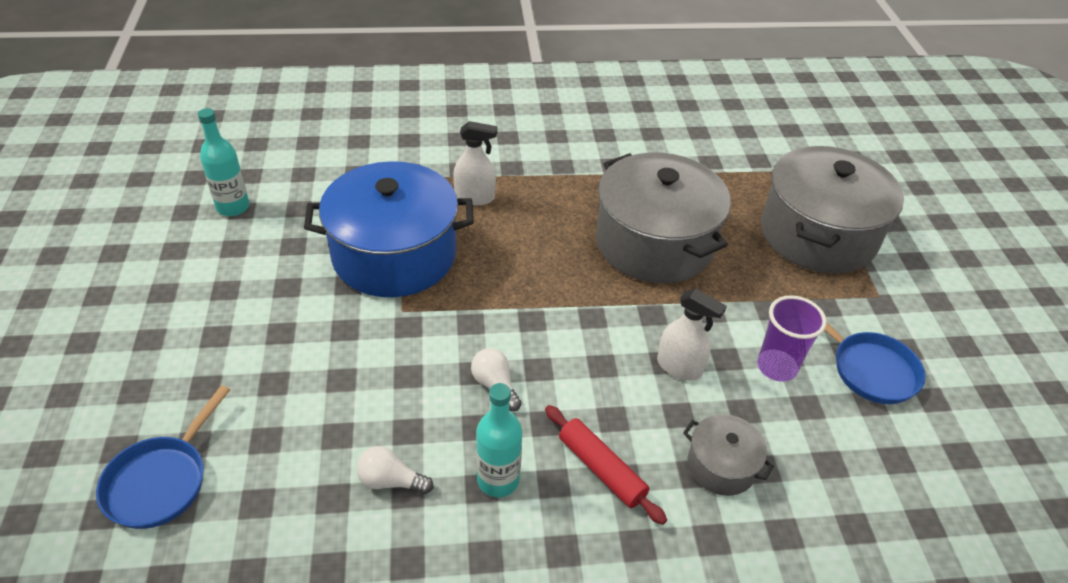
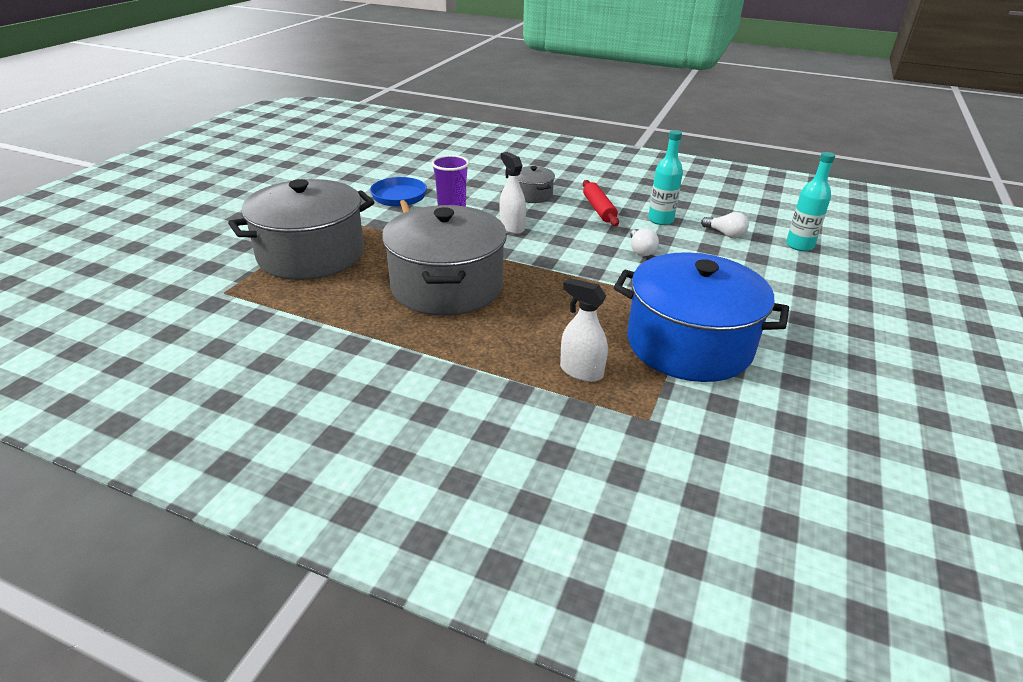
camera: 150 degrees left, 10 degrees down
blue pan [96,385,230,529] -> none
turquoise bottle [198,108,249,216] -> turquoise bottle moved to [786,152,835,251]

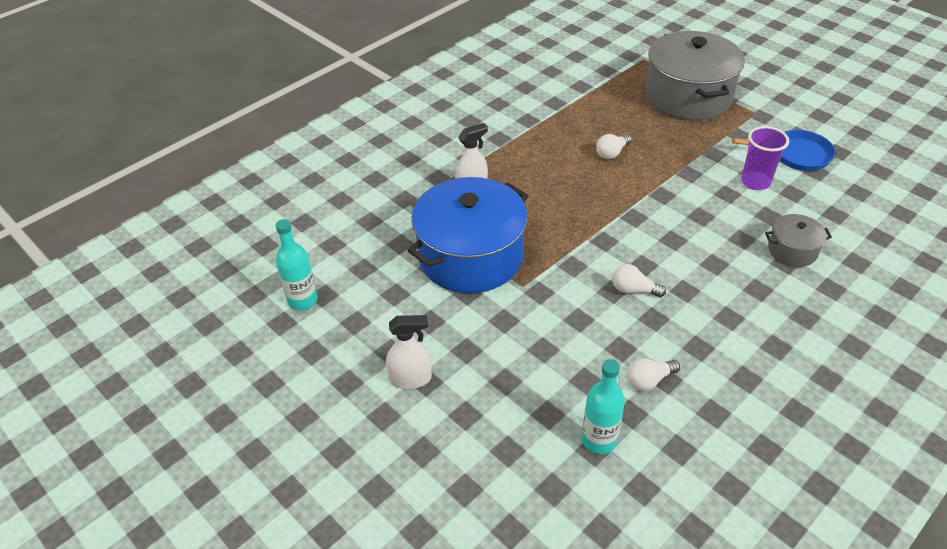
camera: 115 degrees right, 10 degrees up
grey pot [382,205,507,316] -> white light bulb [596,134,632,159]
white spray bottle [499,152,526,234] -> white spray bottle moved to [386,315,432,389]
red rolling pin [583,180,619,226] -> none
turquoise bottle [648,130,683,225] -> turquoise bottle moved to [276,219,318,310]

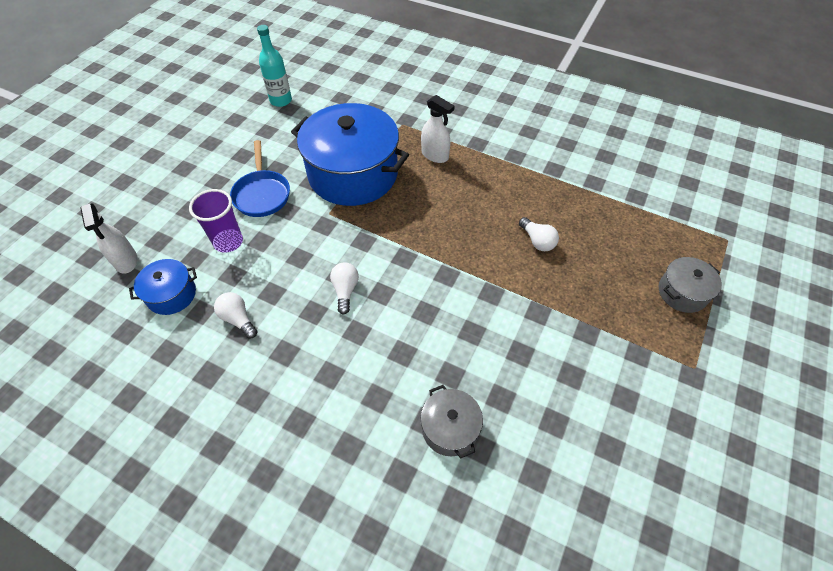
camera: 70 degrees right, 10 degrees up
white spray bottle [386,315,432,389] -> white spray bottle moved to [80,204,138,274]
turquoise bottle [582,359,625,454] -> blue pot [129,259,197,315]
white light bulb [596,134,632,159] -> white light bulb turned 150 degrees counterclockwise [519,217,559,251]
grey pot [645,31,745,120] -> grey pot [659,257,722,313], size x0.46
blue pan [732,130,835,171] -> blue pan moved to [230,140,290,217]
purple cup [741,126,789,190] -> purple cup moved to [189,189,243,253]

